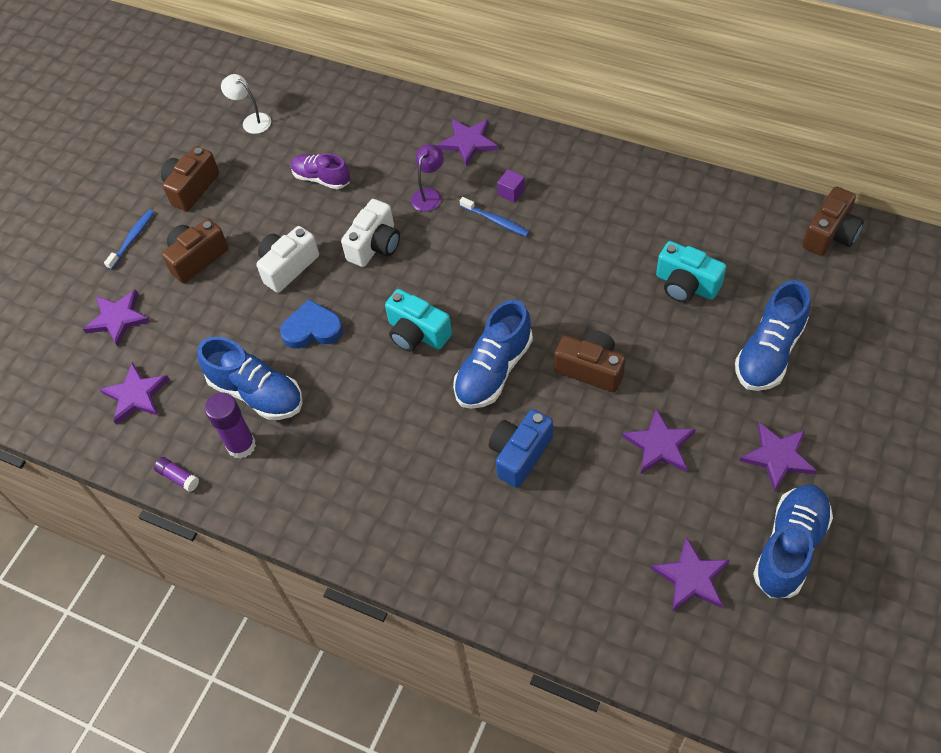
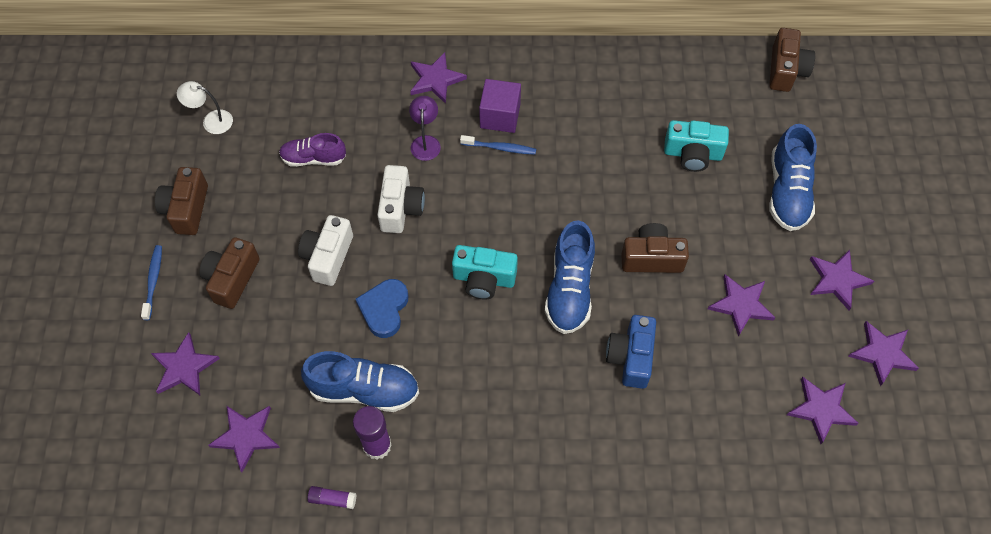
camera: 30 degrees left, 5 degrees up
blue heart [280,300,343,349] -> blue heart turned 45 degrees counterclockwise [356,279,409,338]
purple cube [497,169,525,203] -> purple cube [479,79,521,133], size x1.85
blue shoe [753,484,833,598] -> purple star [848,321,919,386]

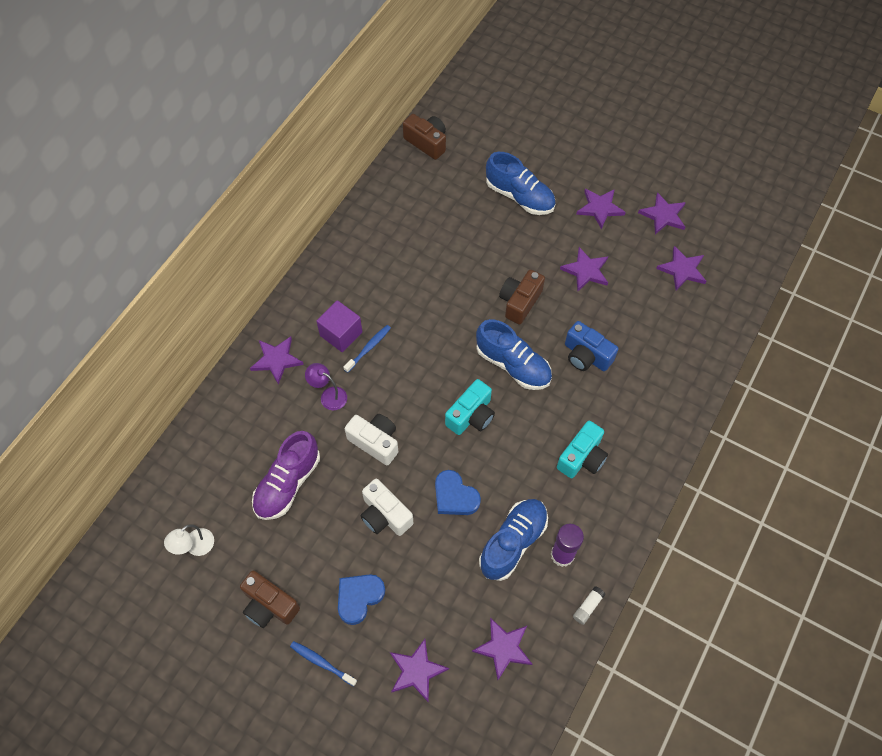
camera: 60 degrees left, 0 degrees up
brown camera [199,237,260,309] -> blue heart [338,574,385,625]
purple shoe [279,133,346,167] -> purple shoe [252,431,320,520], size x1.52
purple glue stick [307,486,356,509] -> white glue stick [573,586,606,625]
turquoise camera [664,120,729,172] -> turquoise camera moved to [557,421,608,478]

